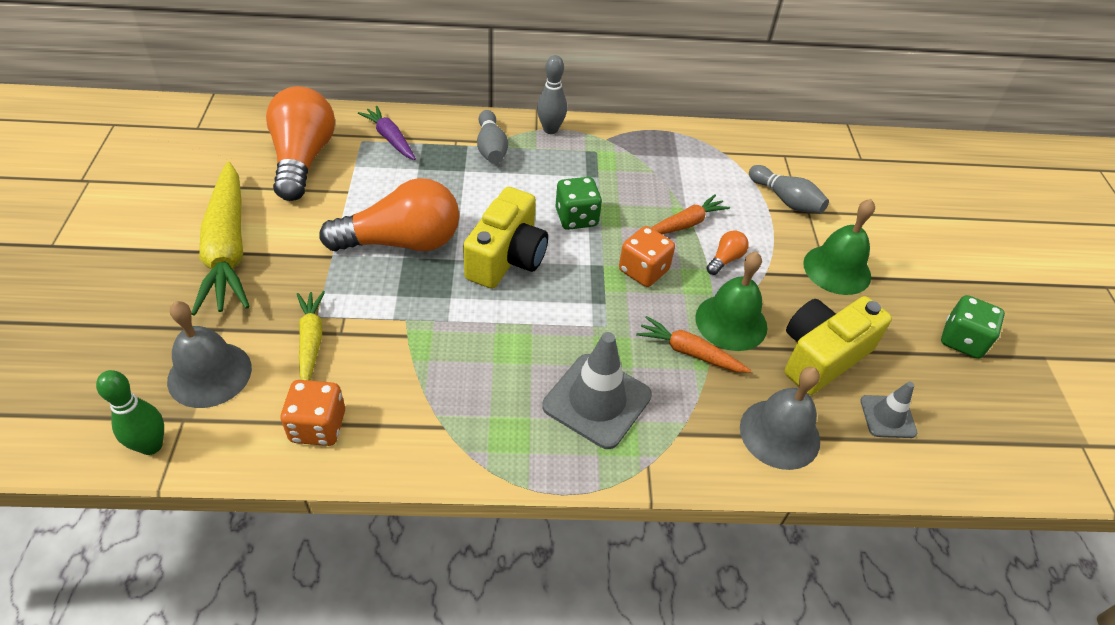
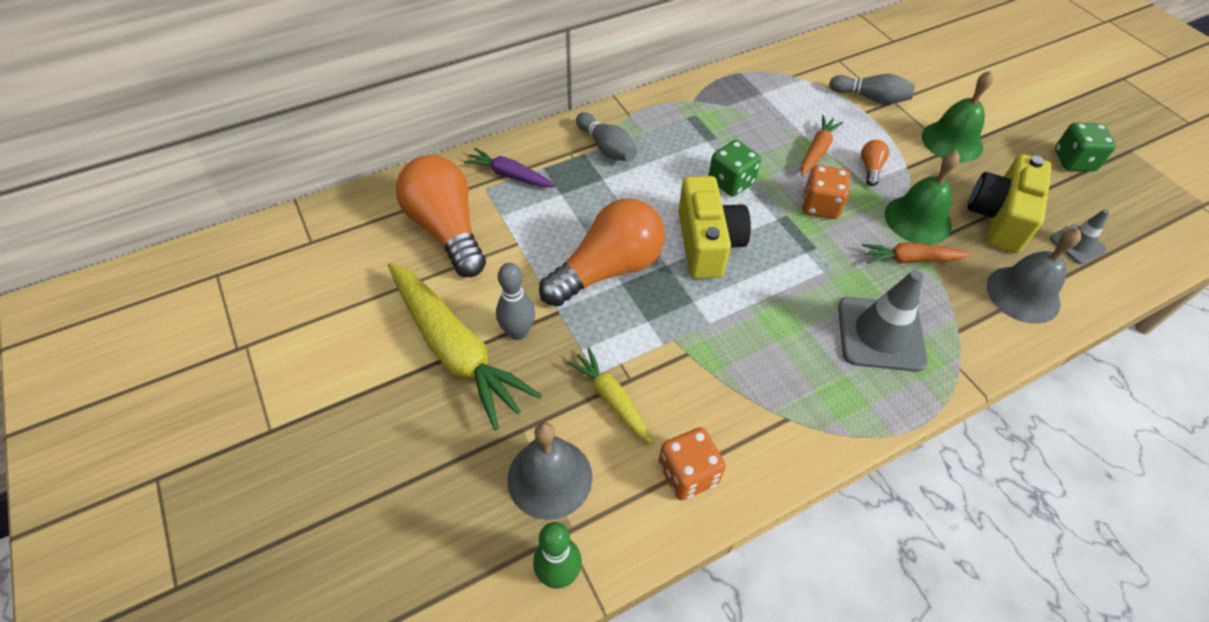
camera: 25 degrees left, 5 degrees up
grey bowling pin [537,55,567,134] -> grey bowling pin moved to [496,263,535,340]

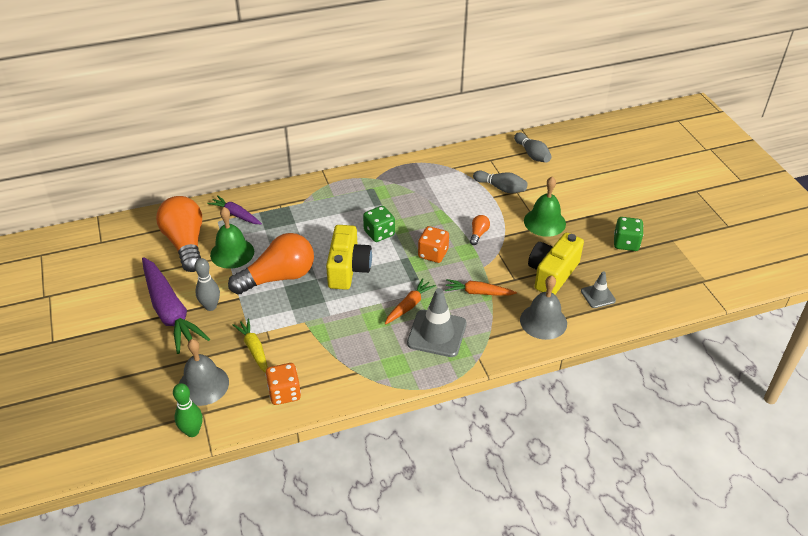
camera: 10 degrees right, 10 degrees down
yellow carrot [388,262,542,430] -> purple carrot [142,257,210,354]
grey bowling pin [576,112,637,162] -> grey bowling pin moved to [514,132,552,163]
orange carrot [801,115,844,176] -> orange carrot moved to [385,278,436,324]
green bell [885,150,960,245] -> green bell moved to [210,207,254,269]

